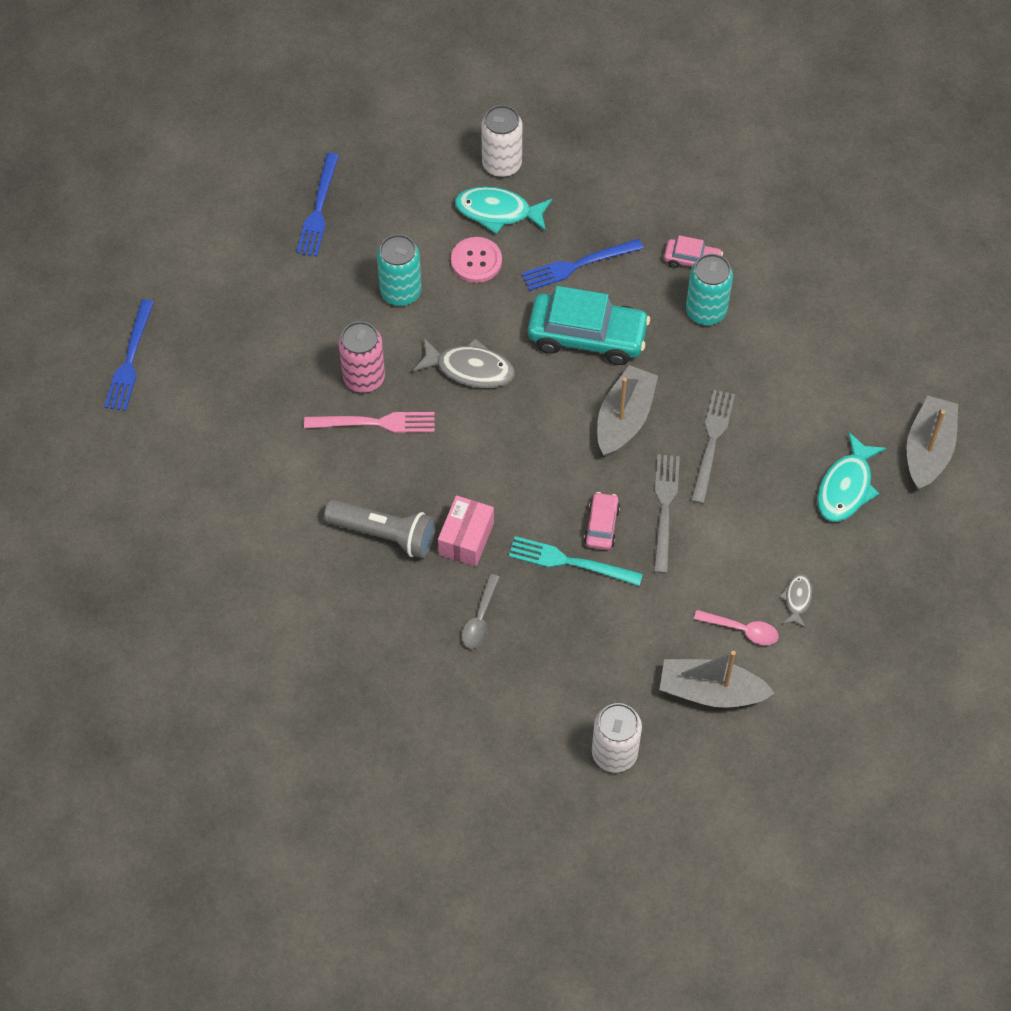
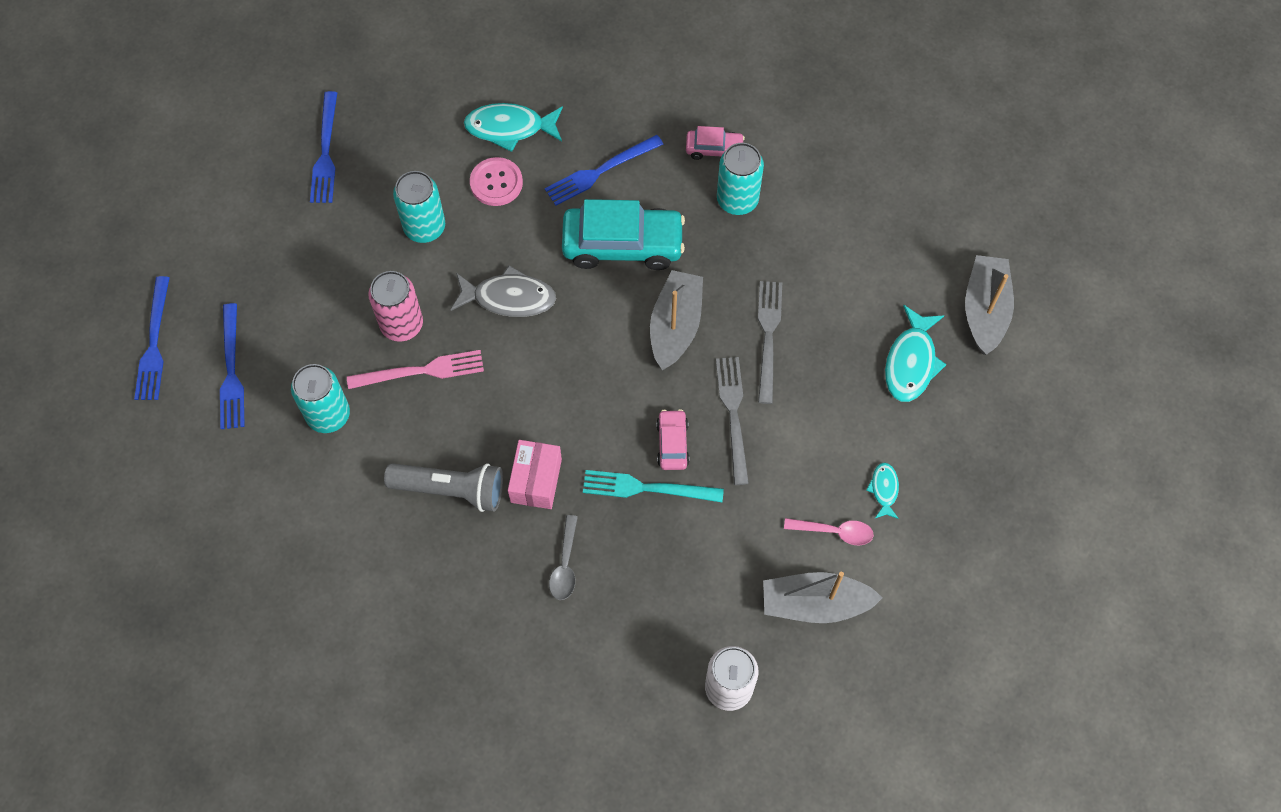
camera: 10 degrees left, 5 degrees up
white can [481,105,522,177] -> none
grey fish [779,574,812,628] -> turquoise fish [866,462,899,519]
none -> blue fork [220,303,245,429]
none -> turquoise can [291,364,350,433]

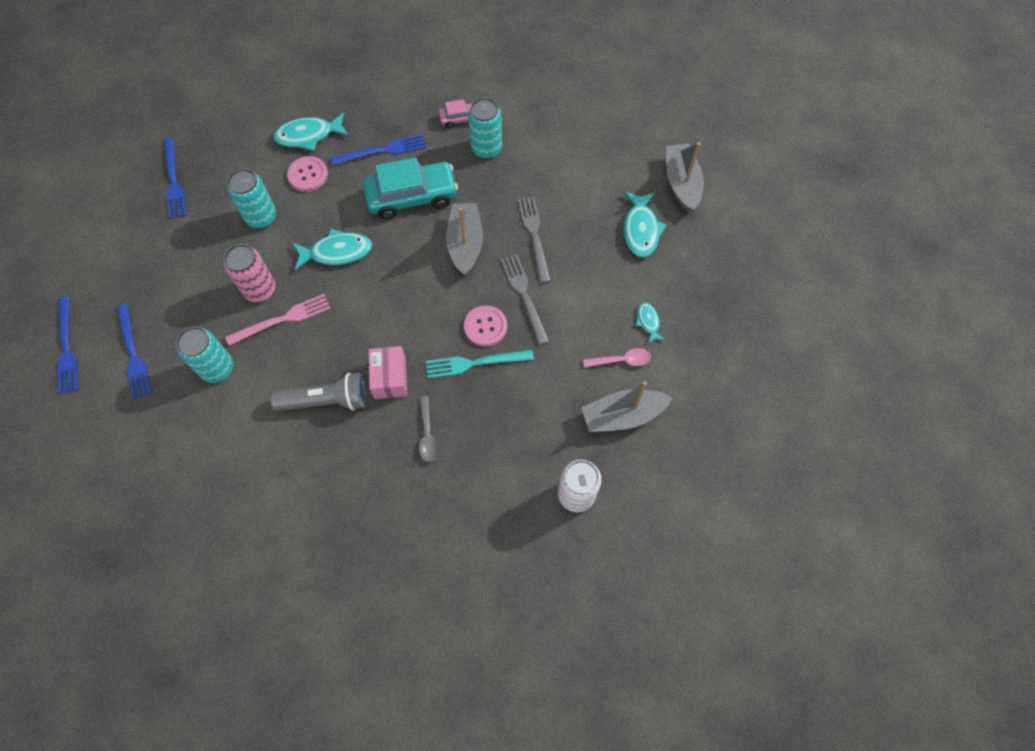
camera: 15 degrees left, 0 degrees up
grey fish [451,265,556,317] -> turquoise fish [293,229,372,271]
blue fork [545,135,664,206] -> blue fork turned 150 degrees counterclockwise [330,134,426,165]
pink car [656,409,690,470] -> pink button [464,305,507,347]

